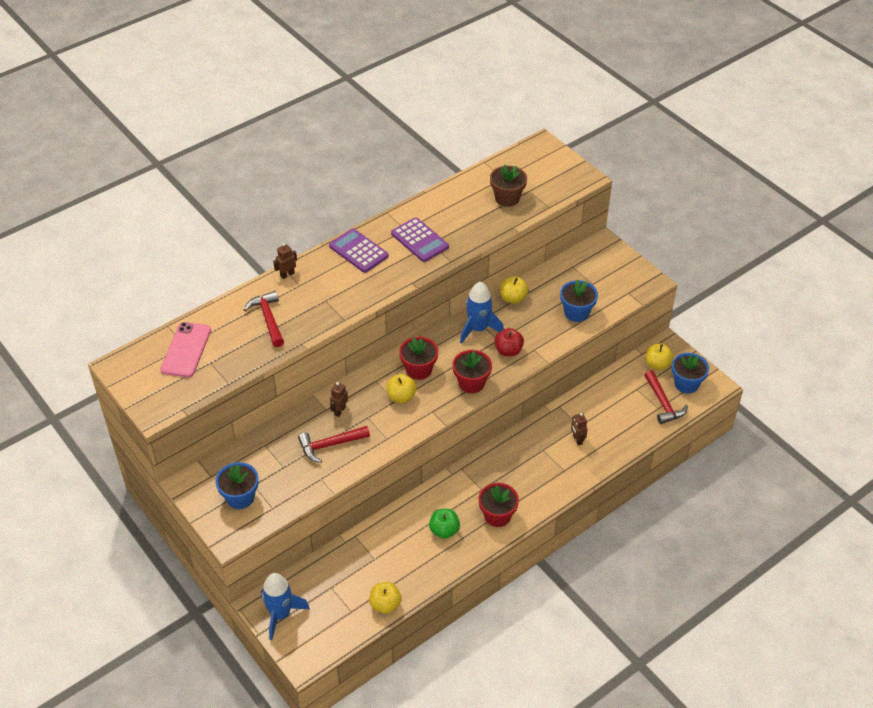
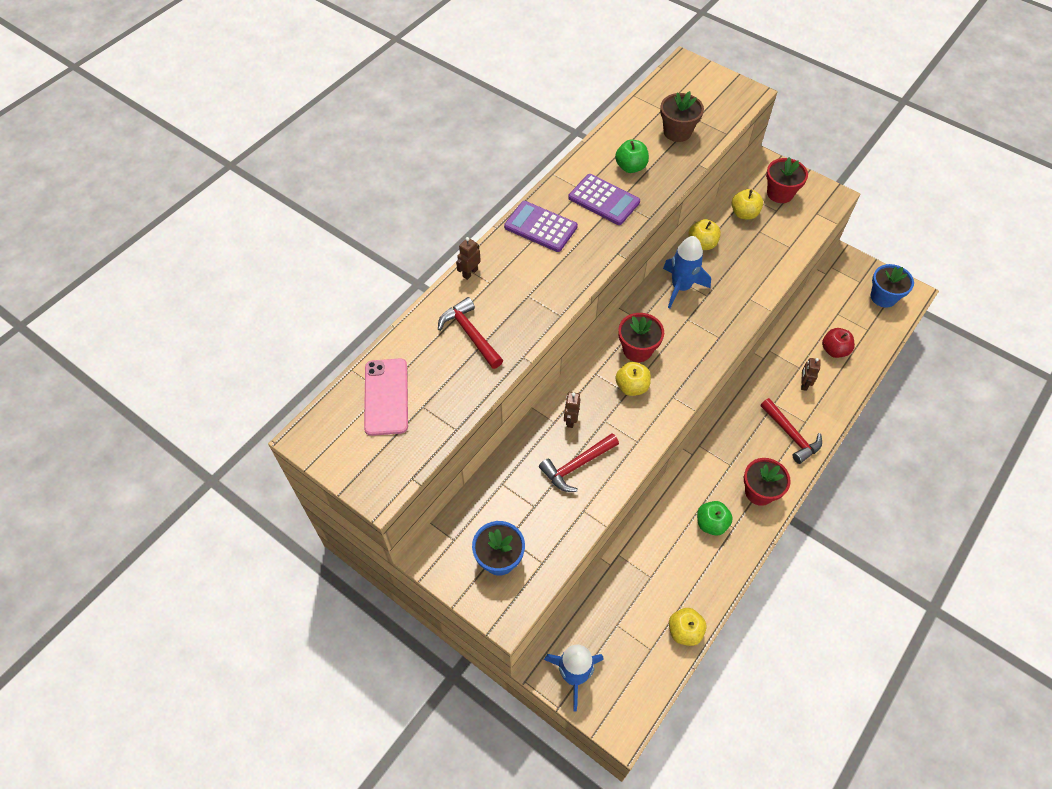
camera: 15 degrees left, 10 degrees up
red flower pot [452,350,492,393] -> red flower pot moved to [766,157,808,203]
red apple [494,328,524,356] -> red apple moved to [822,328,855,358]
blue flower pot [560,279,598,322] -> none
brown robot [571,413,588,446] -> brown robot turned 45 degrees clockwise [801,358,821,391]
red hammer [644,370,688,424] -> red hammer moved to [760,398,822,464]
yellow apple [646,343,674,370] -> yellow apple moved to [732,189,763,220]
none -> green apple [615,139,649,173]

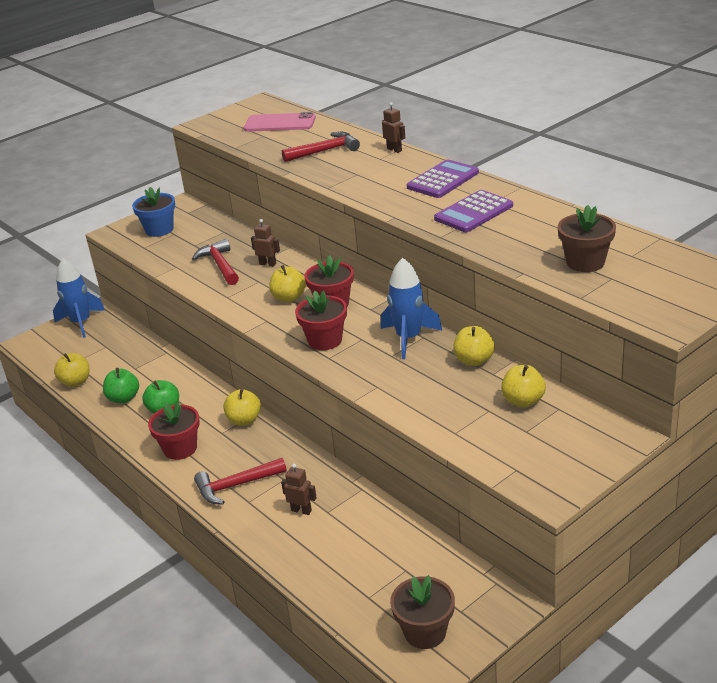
camera: 105 degrees right, 25 degrees down
green apple [615,139,649,173] -> green apple moved to [103,368,139,403]
red flower pot [766,157,808,203] -> red flower pot moved to [295,291,347,350]
red apple [822,328,855,358] -> none
blue flower pot [871,264,914,308] -> brown flower pot [390,575,455,649]
none -> yellow apple [223,389,261,426]

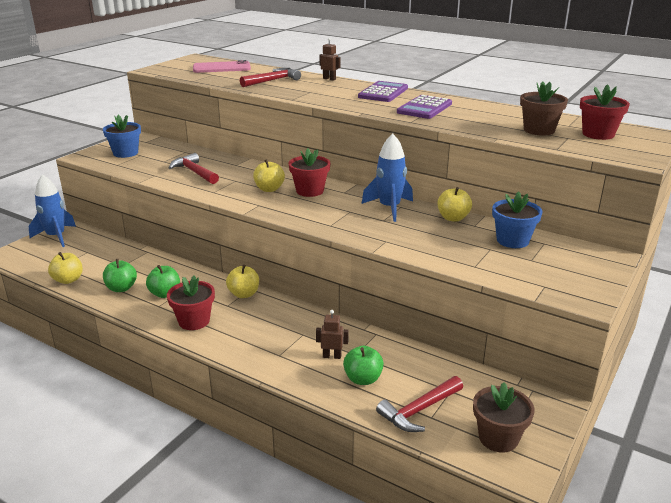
camera: 20 degrees left, 5 degrees down
red hammer [194,458,287,505] -> red hammer moved to [376,376,463,432]
brown robot [251,219,280,267] -> none
red flower pot [295,291,347,350] -> red flower pot moved to [580,84,630,140]
yellow apple [501,365,546,408] -> blue flower pot [492,191,543,248]
none -> green apple [343,345,384,385]

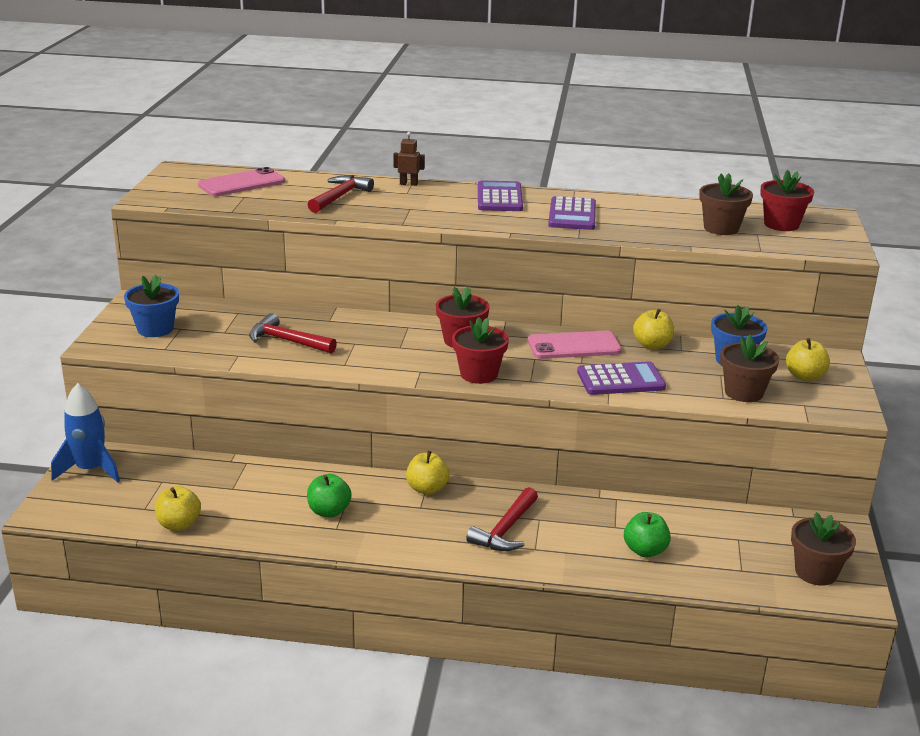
camera: 25 degrees left, 0 degrees up
green apple [103,259,137,292] -> none
red flower pot [167,275,215,330] -> red flower pot moved to [452,317,509,384]
yellow apple [253,159,285,192] -> yellow apple moved to [786,338,830,381]
brown robot [316,310,349,359] -> none
blue rocket [362,134,413,222] -> pink phone [528,331,622,359]
red hammer [376,376,463,432] -> red hammer moved to [466,487,538,551]
none -> purple calculator [577,361,666,395]
none -> brown flower pot [720,334,779,402]

